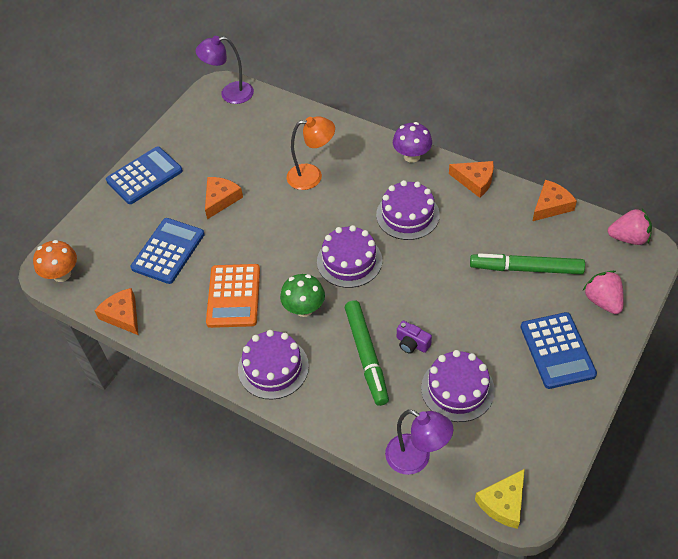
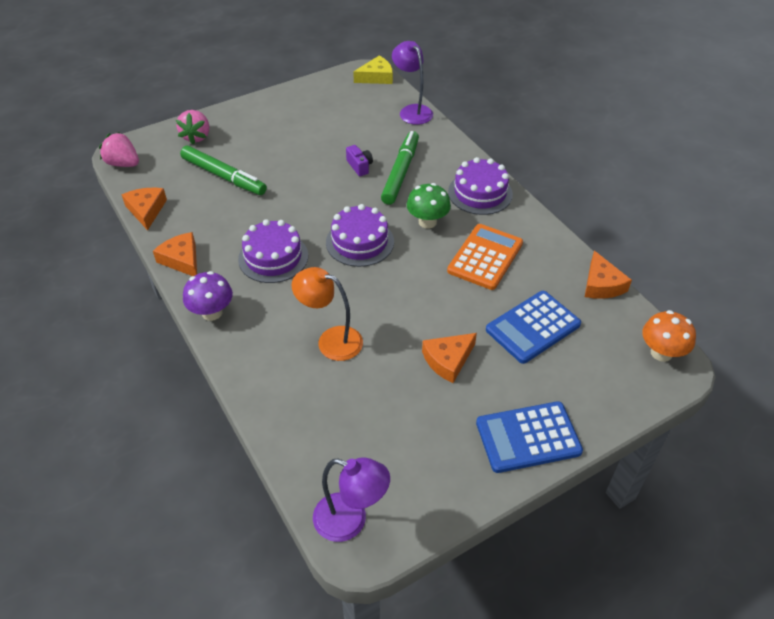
camera: 155 degrees left, 5 degrees down
purple cake [421,350,495,422] -> none
blue calculator [521,312,597,389] -> none
orange cheese [533,180,577,221] -> orange cheese turned 90 degrees clockwise [122,188,167,230]

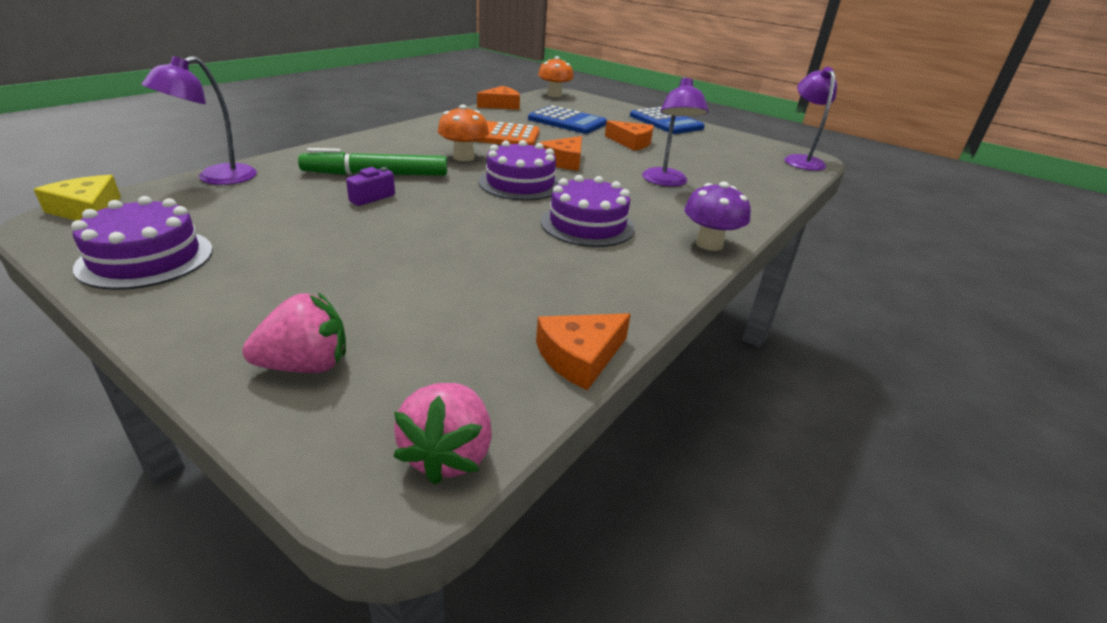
camera: 115 degrees left, 15 degrees down
orange cheese [153,232,197,276] -> orange cheese moved to [539,136,582,171]
green marker [180,146,267,195] -> none
orange lamp [292,267,363,361] -> purple lamp [642,76,709,186]
green mushroom [407,183,451,228] -> orange mushroom [438,105,489,161]
purple cake [448,157,513,215] -> purple cake moved to [71,196,213,290]

